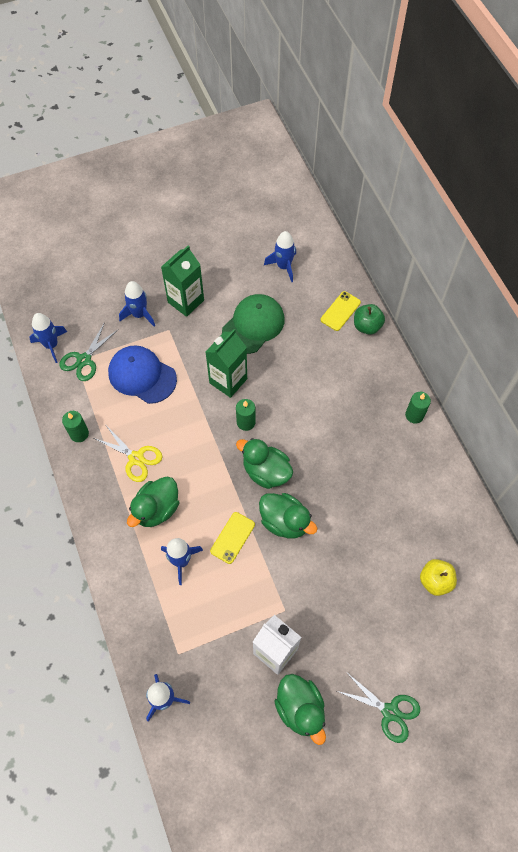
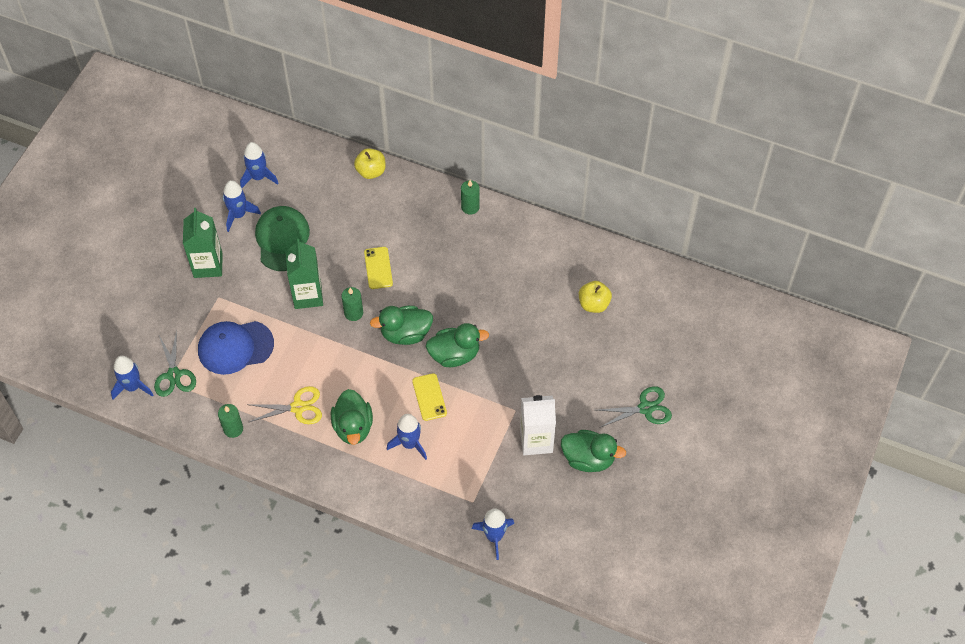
camera: 45 degrees left, 5 degrees down
blue rocket [119,281,155,327] -> blue rocket moved to [223,180,261,232]
yellow phone [321,291,361,331] -> yellow phone moved to [364,247,393,289]
green apple [354,304,385,335] -> yellow apple [354,148,386,179]

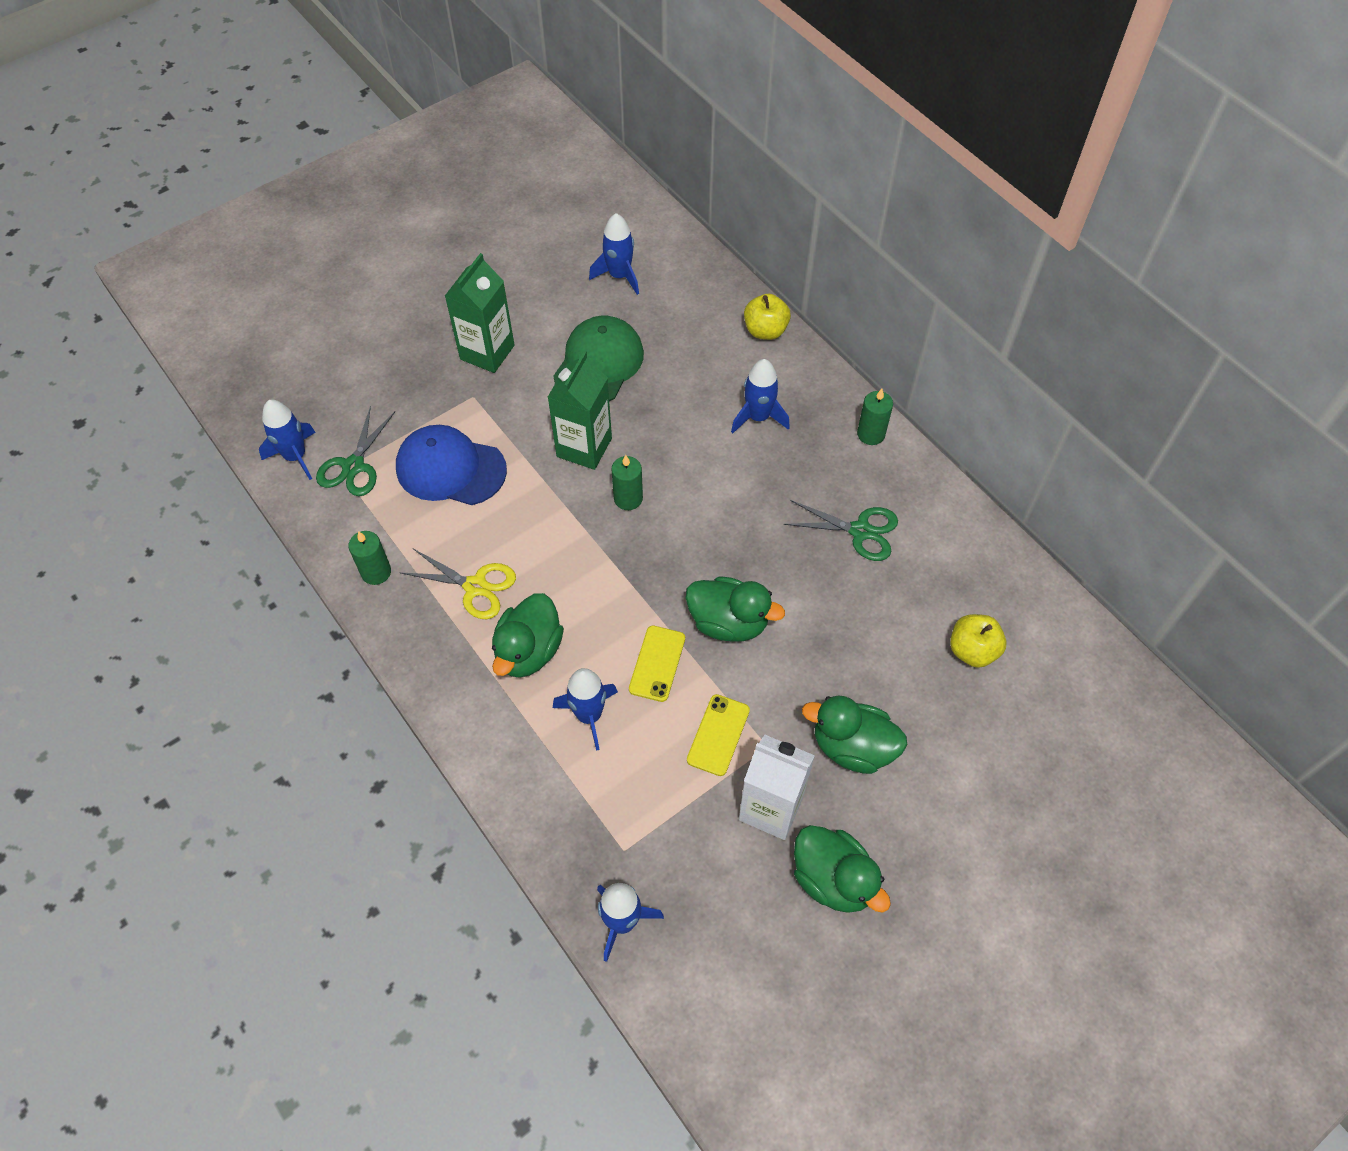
camera: 30 degrees right, 0 degrees up
blue rocket [223,180,261,232] -> blue rocket moved to [731,359,790,433]
yellow phone [364,247,393,289] -> yellow phone moved to [687,694,750,776]
green duck [370,306,433,345] -> green duck moved to [802,696,907,774]
green scissors [597,386,672,427] -> green scissors moved to [784,500,898,561]

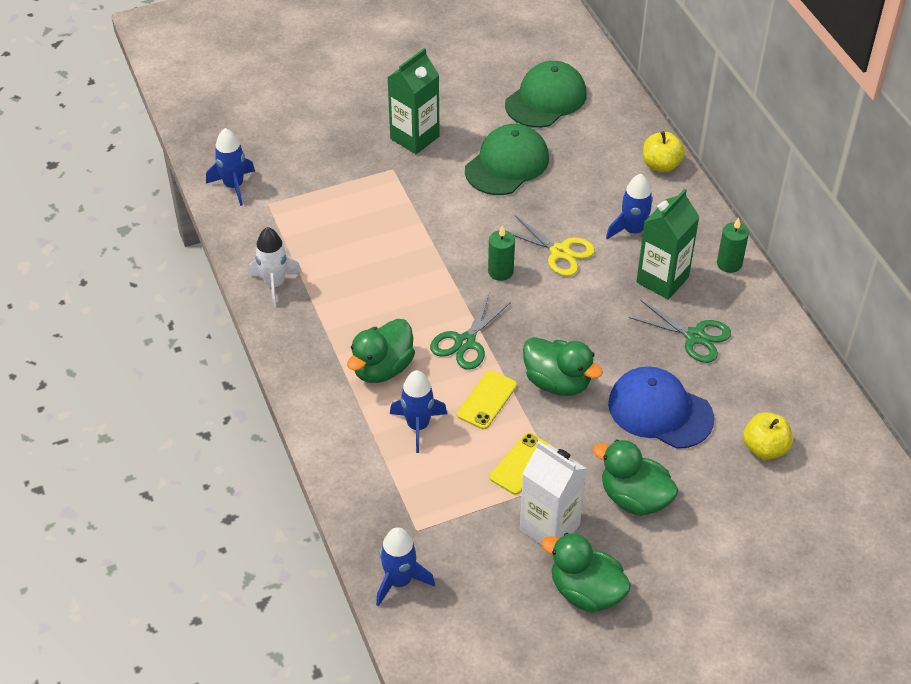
camera: 15 degrees right, 10 degrees down
green scissors [316,406,395,496] -> green scissors moved to [430,294,511,370]
green candle [348,531,391,585] -> white rocket [248,227,302,308]
blue cap [396,425,507,505] -> blue cap moved to [608,367,714,449]
yellow scissors [399,549,516,619] -> yellow scissors moved to [510,215,595,276]
green carton [548,351,612,470] -> green carton moved to [636,189,700,300]
blue rocket [589,213,639,295] -> green cap [505,61,587,128]
green duck [794,825,891,913] -> green duck turned 150 degrees clockwise [541,533,631,613]

